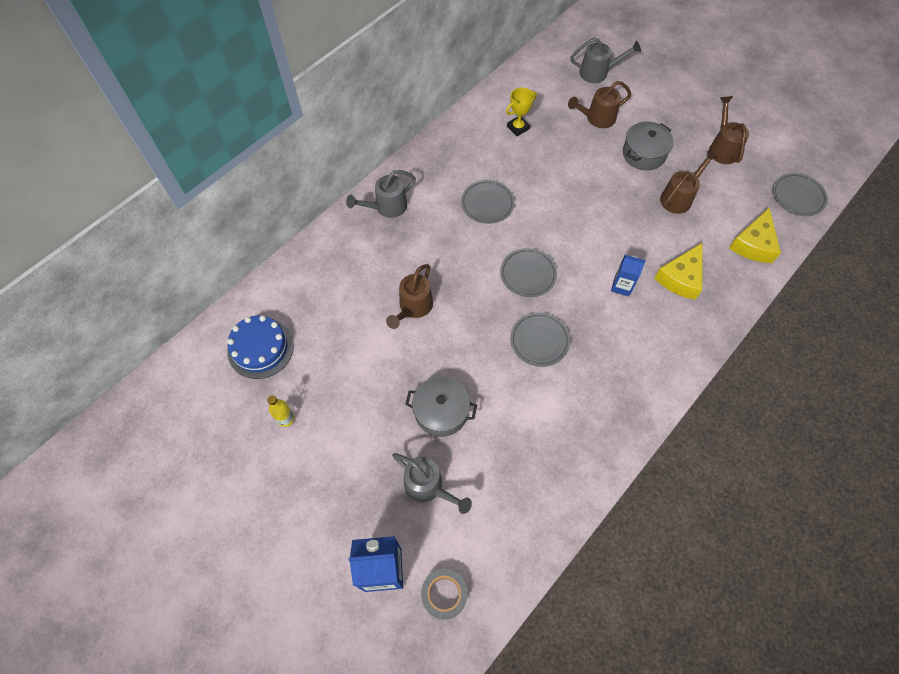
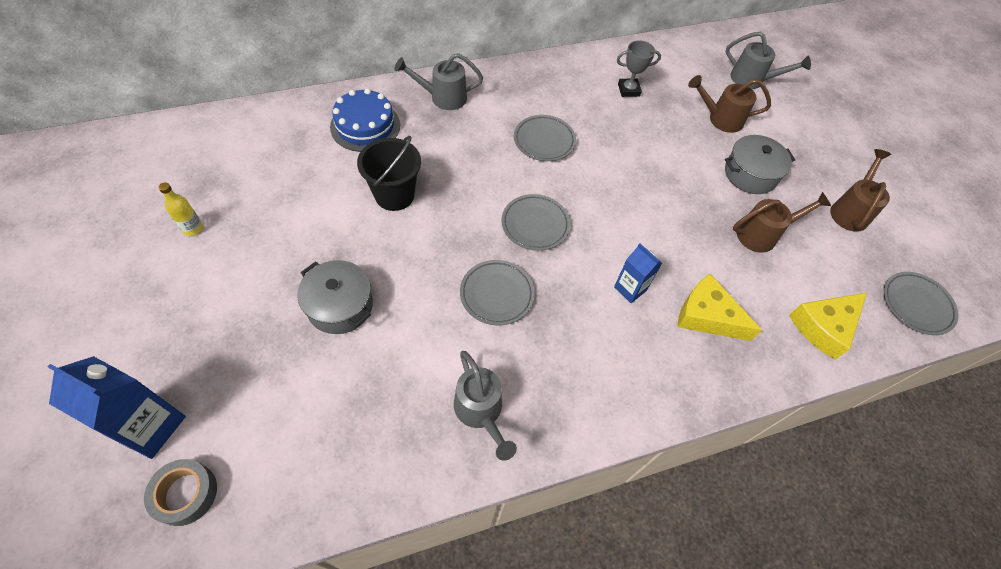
camera: 25 degrees right, 5 degrees down
blue cake [227,315,294,379] -> blue cake moved to [330,88,400,152]
brown watering can [386,264,433,329] -> black bucket [357,136,421,211]
grey watering can [392,453,472,514] -> grey watering can moved to [454,351,517,461]
yellow trophy [506,87,537,136] -> grey trophy [617,40,661,97]
yellow cheese [655,242,703,300] -> yellow cheese turned 60 degrees clockwise [677,274,762,341]

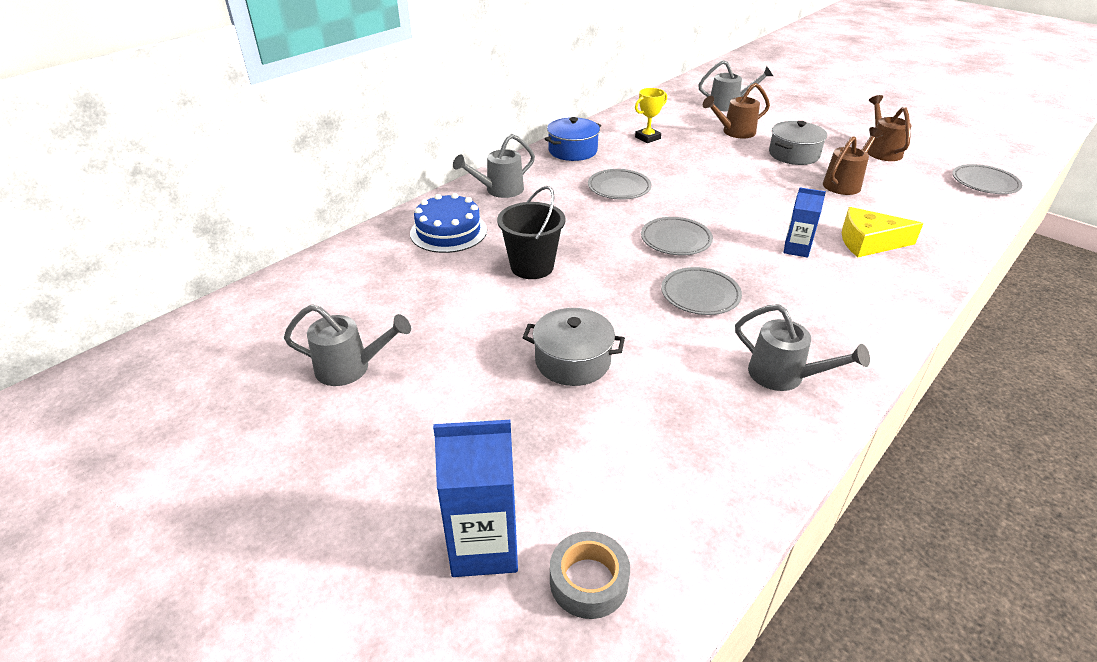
camera: 25 degrees left, 20 degrees down
yellow bottle [158,182,203,236] -> grey watering can [284,304,411,386]
grey trophy [617,40,661,97] -> yellow trophy [635,88,667,143]
yellow cheese [789,293,867,359] -> none
none -> blue pot [545,117,601,161]

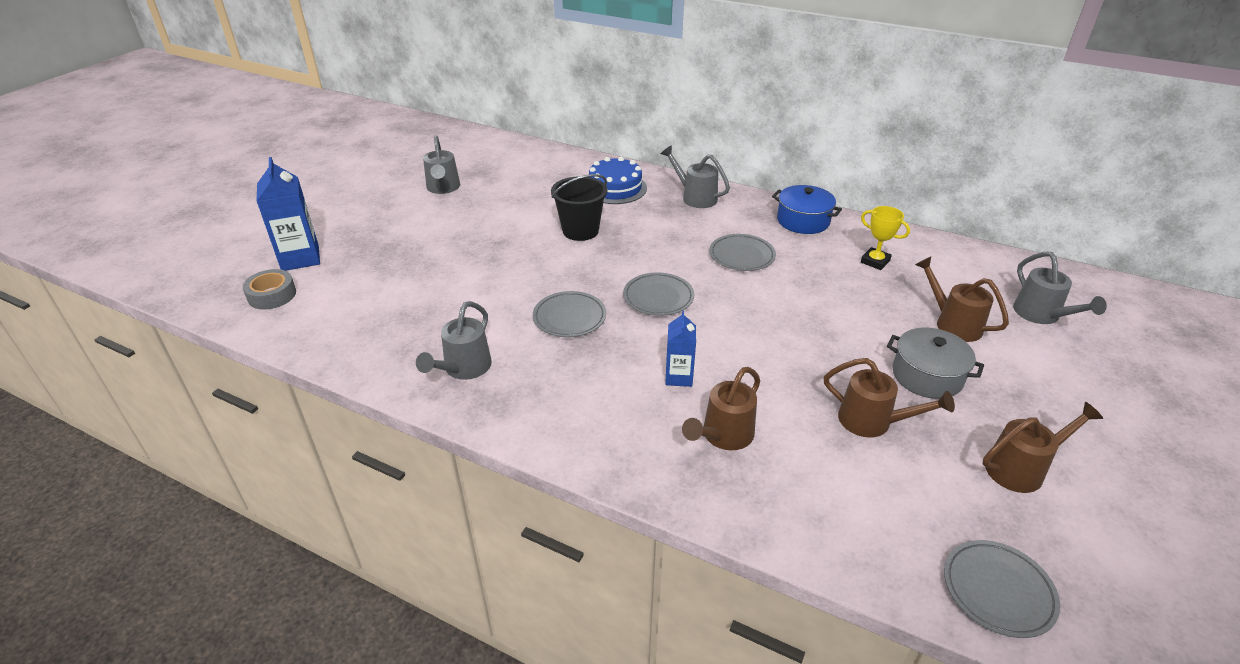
camera: 75 degrees right, 0 degrees up
grey pot [523,308,625,386] -> none
yellow cheese [842,207,923,257] -> brown watering can [682,367,760,450]

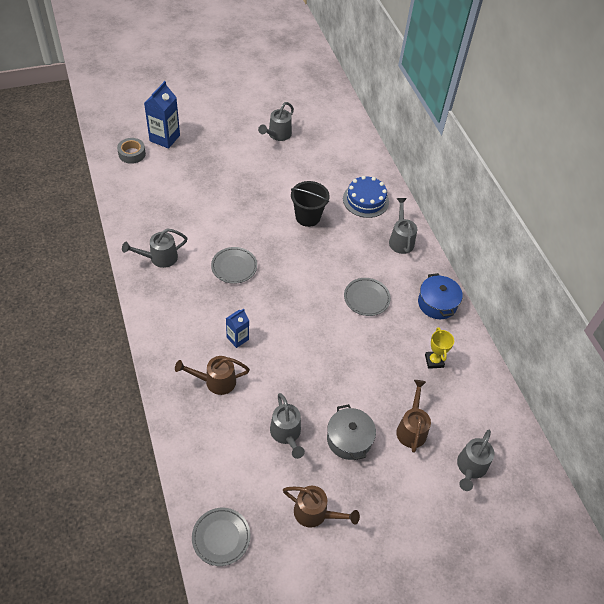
camera: 40 degrees right, 15 degrees up
grey plate [623,272,694,316] -> none
brown watering can [824,358,955,438] -> grey watering can [270,393,305,459]

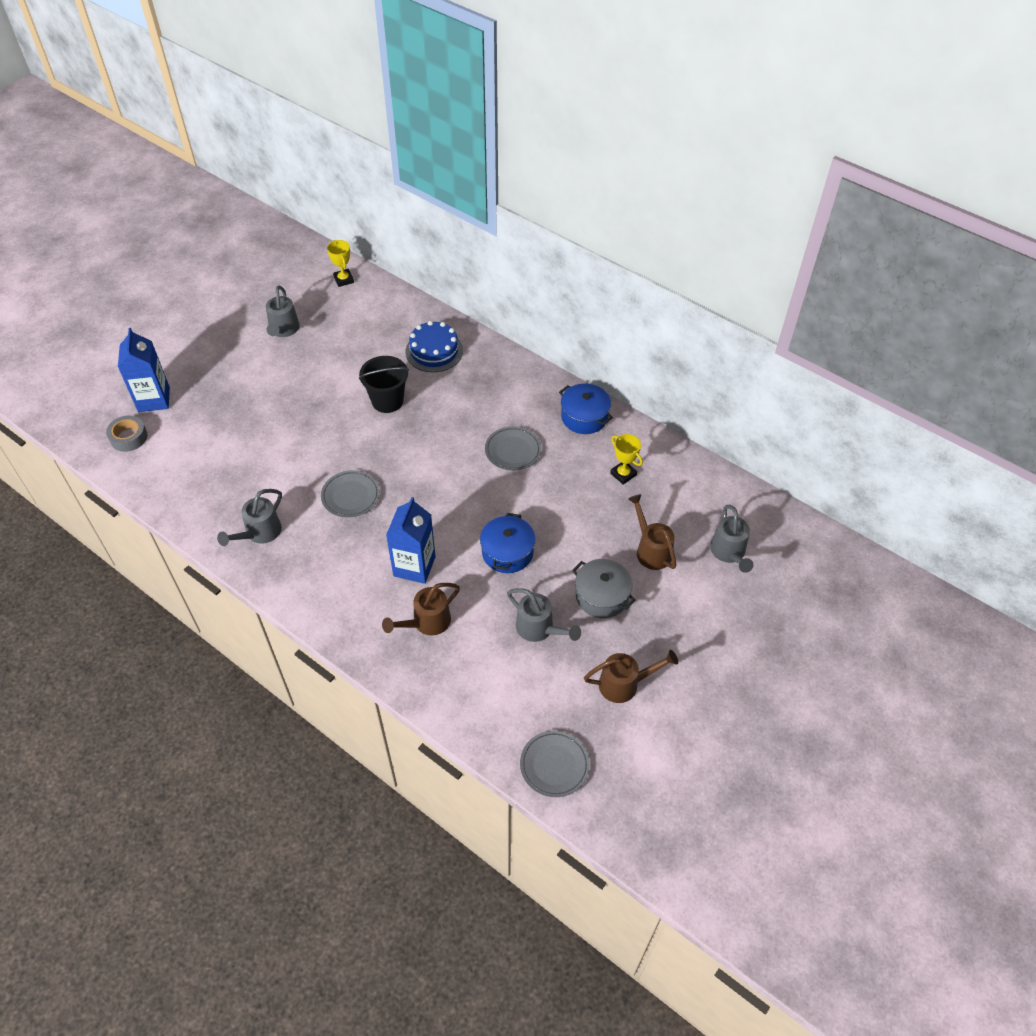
camera: 30 degrees left, 0 degrees up
blue carton [226,309,249,348] -> blue carton [386,497,436,584], size x1.68
grey watering can [389,198,417,254] -> none
none -> yellow trophy [327,240,354,287]
none -> blue pot [480,513,535,573]

